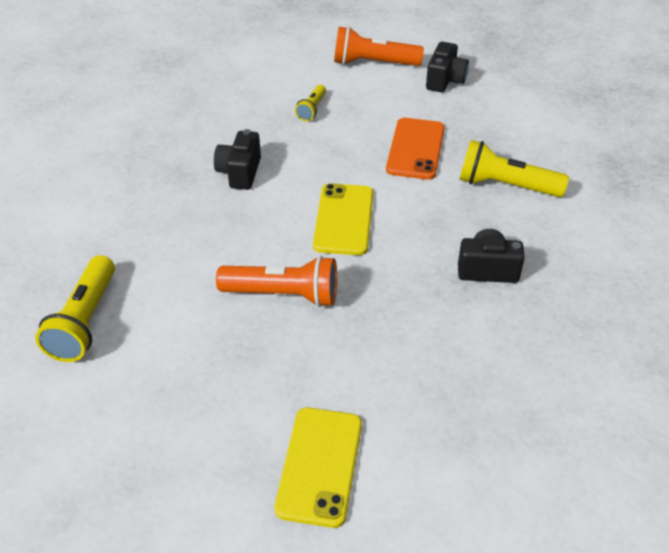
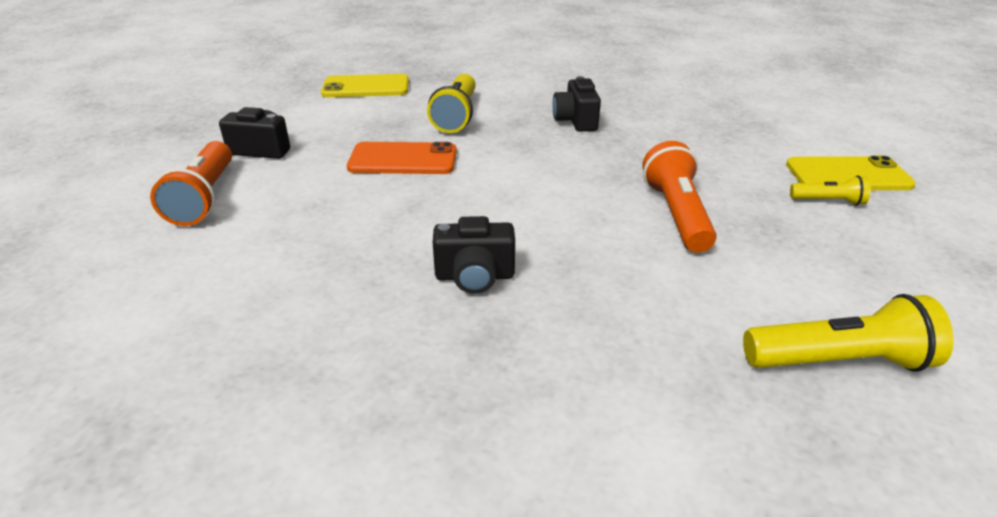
camera: 100 degrees left, 10 degrees down
yellow flashlight [295,85,326,121] -> yellow flashlight moved to [790,176,871,205]
yellow phone [313,183,373,255] -> yellow phone moved to [321,74,409,97]

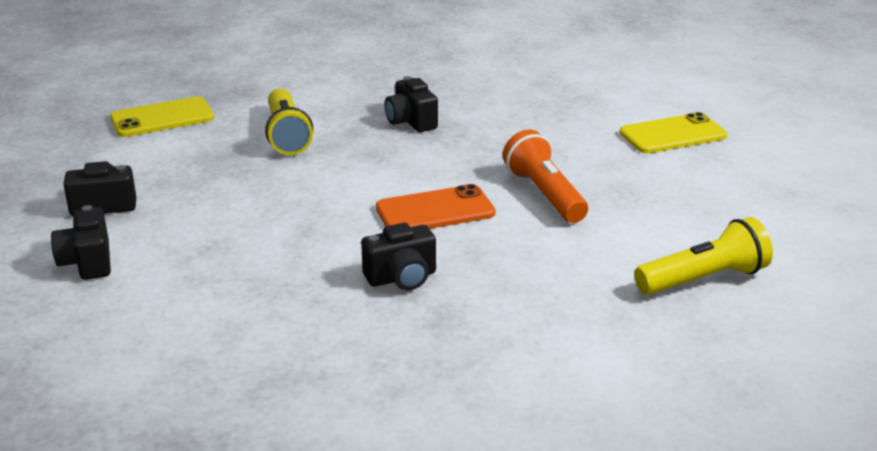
camera: 20 degrees left, 5 degrees down
orange flashlight [150,141,232,226] -> black camera [51,205,111,280]
orange phone [347,142,457,174] -> orange phone moved to [376,184,496,229]
yellow flashlight [790,176,871,205] -> none

